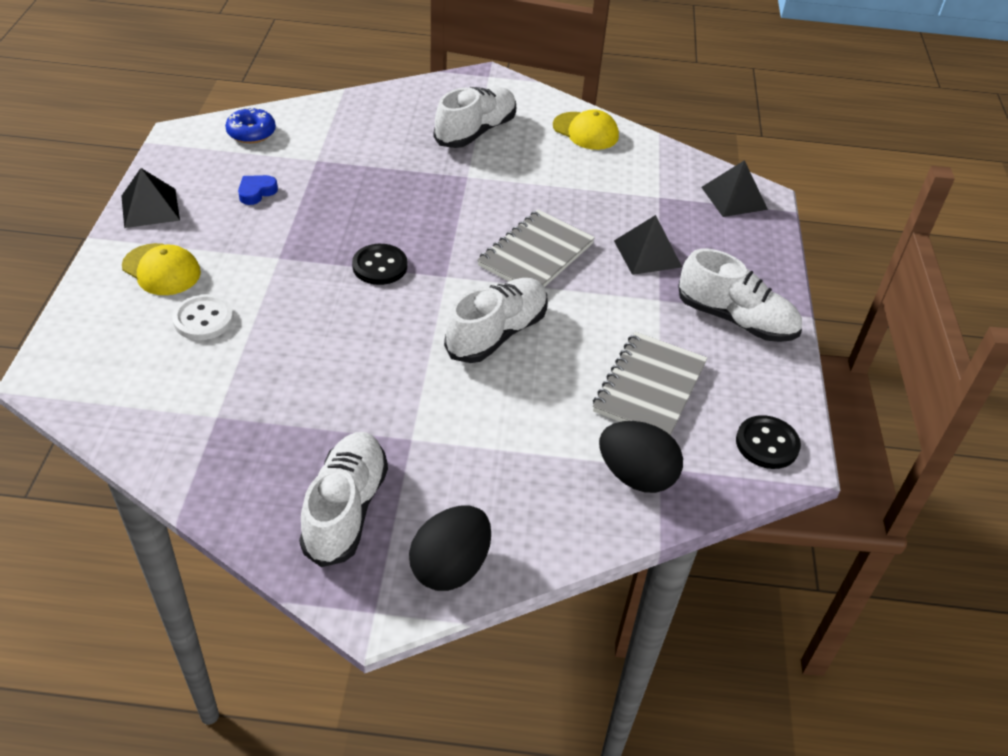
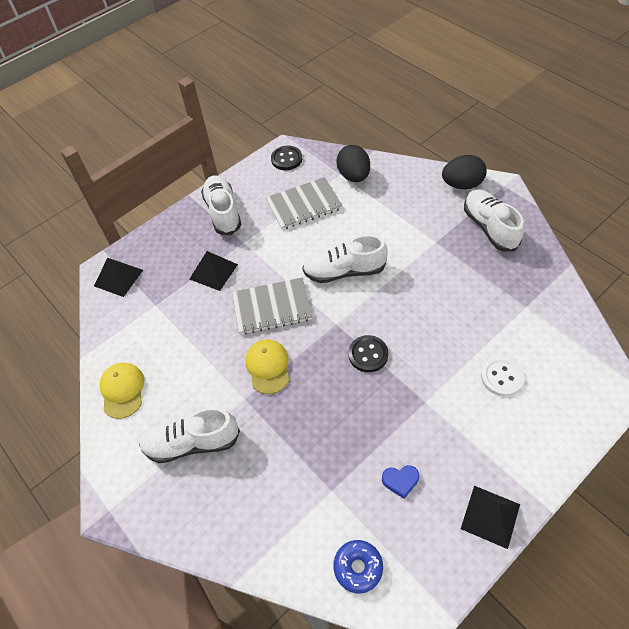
camera: 130 degrees left, 10 degrees up
yellow cap [122,243,201,295] -> yellow cap moved to [245,339,290,394]
white shoe [299,432,388,567] -> white shoe turned 105 degrees clockwise [464,189,524,251]

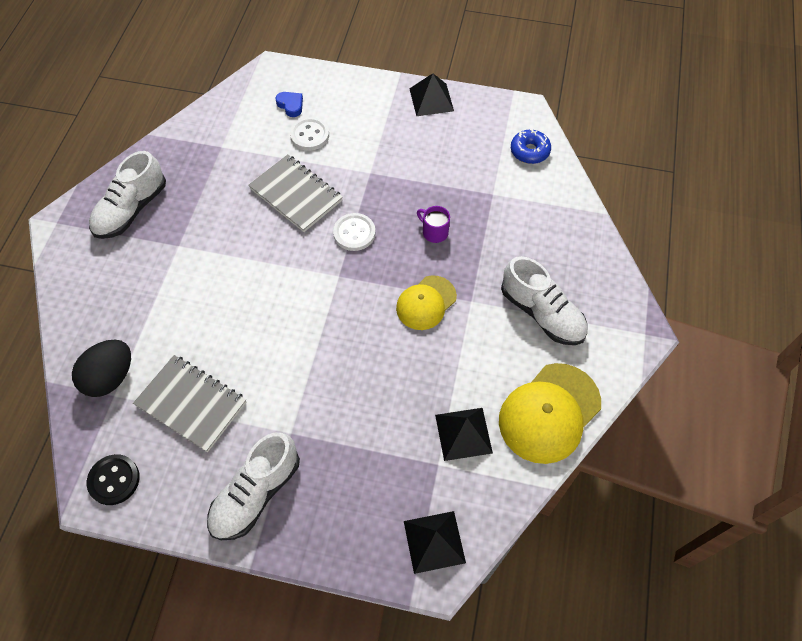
camera: 130 degrees left, 5 degrees up
yellow cap [100,362,144,419] -> yellow cap [499,363,601,464], size x1.59
black pyramid [190,251,238,291] -> black pyramid moved to [435,408,493,461]
grey notebook [232,277,313,335] -> grey notebook moved to [248,154,343,232]
white shoe [303,235,388,283] -> none
black button [348,335,388,372] -> white button [333,213,376,251]
blue heart [382,465,419,499] -> blue heart moved to [276,92,303,117]
black egg [442,155,487,189] -> none
none -> purple mug [417,206,450,243]

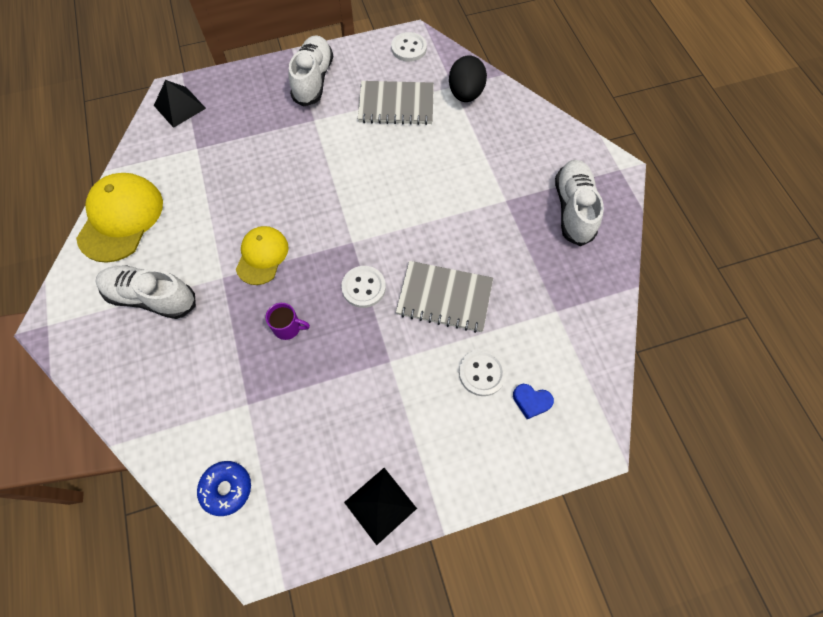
camera: 150 degrees right, 5 degrees up
black button [87,454,140,505] -> white button [391,32,427,62]
black pyramid [435,408,493,461] -> none

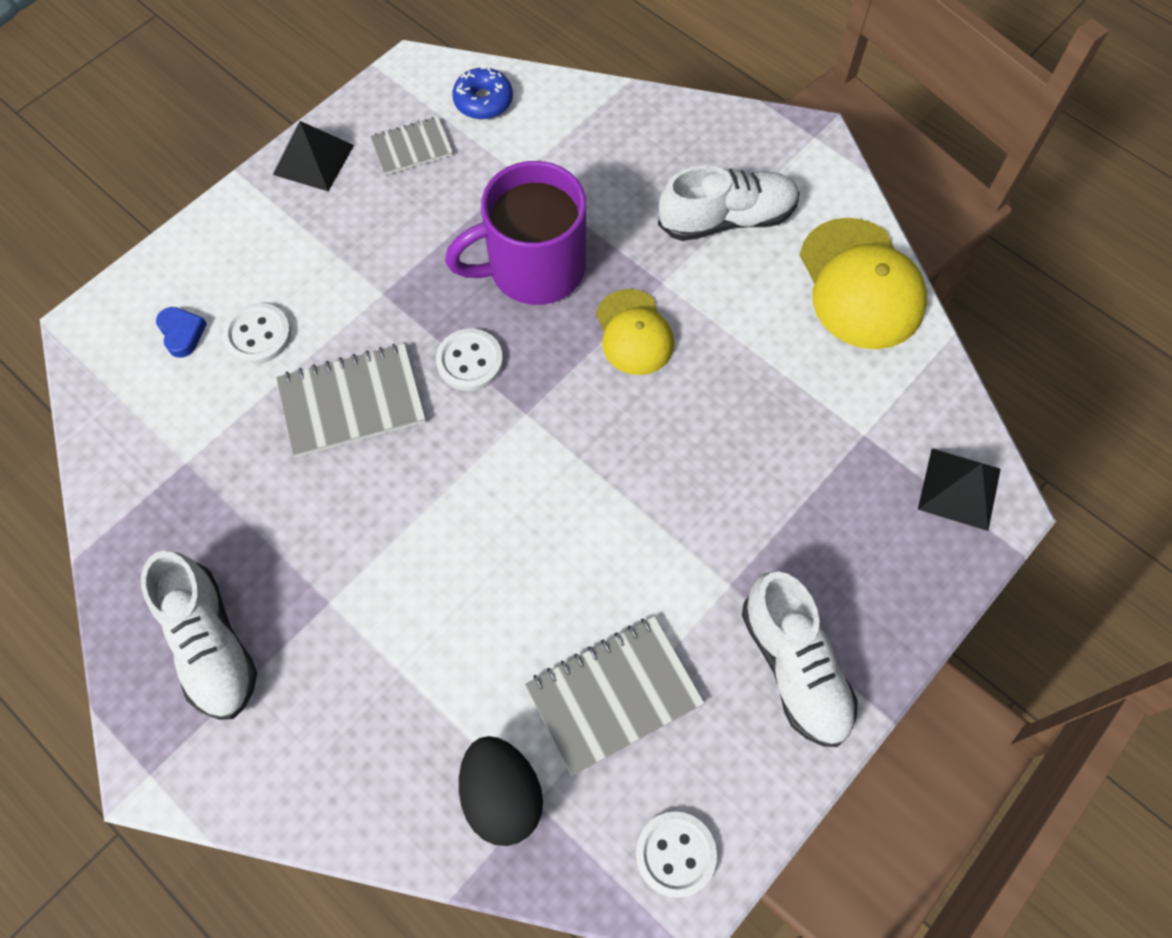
camera: 150 degrees right, 0 degrees up
purple mug [266,303,310,340] -> purple mug [445,161,586,305], size x2.45
blue heart [513,384,554,419] -> blue heart turned 75 degrees clockwise [156,307,207,358]
none -> grey notebook [370,117,453,175]

